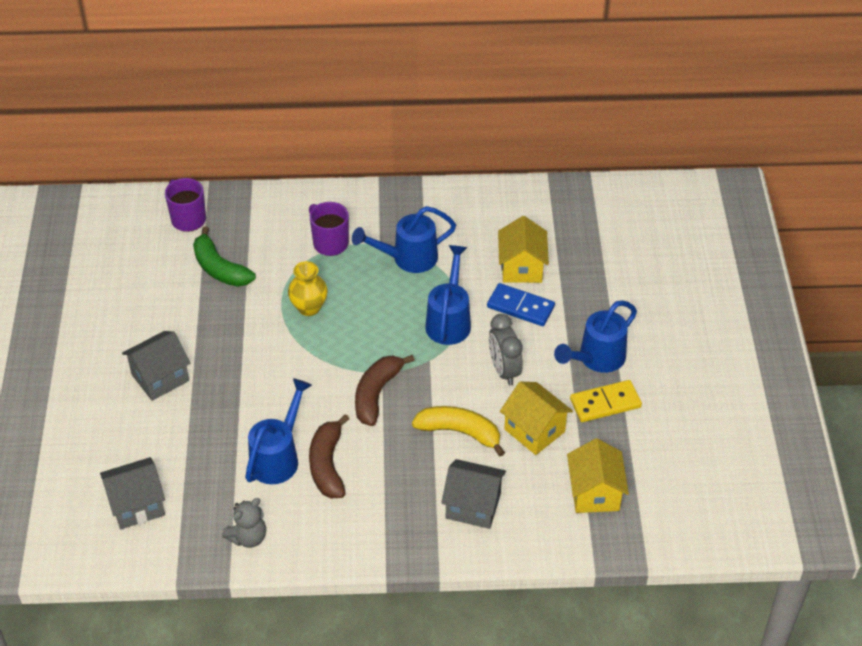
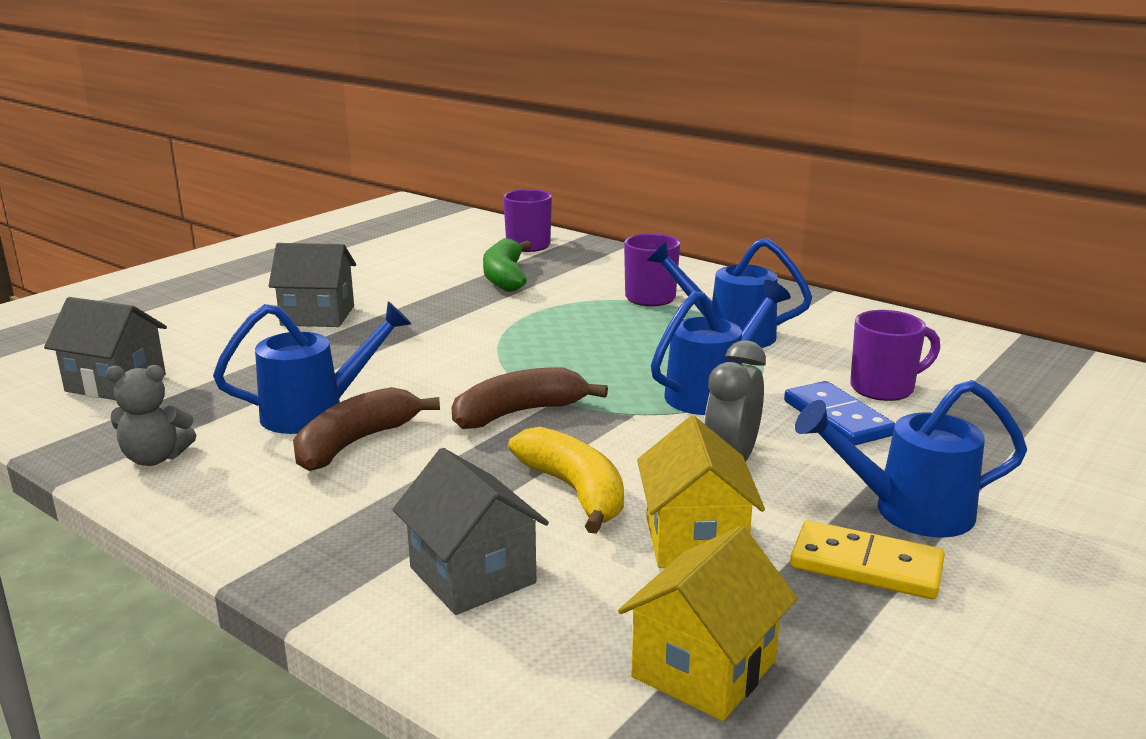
camera: 40 degrees right, 25 degrees down
yellow vase [288,261,328,316] -> none
yellow house [498,216,549,283] -> purple mug [850,310,940,401]

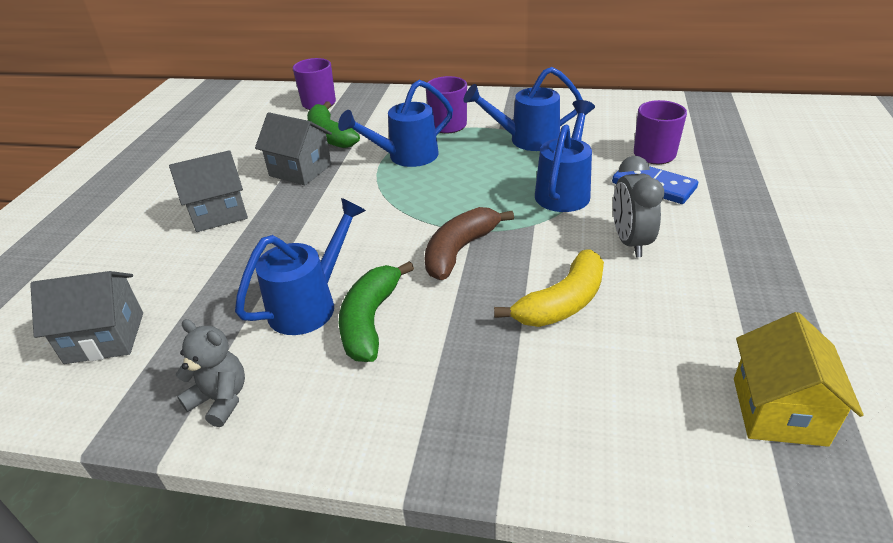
camera: 25 degrees left, 15 degrees up
grey teddy bear [106,365,196,466] -> grey teddy bear turned 120 degrees counterclockwise [176,319,245,427]
brown banana [293,387,440,471] -> green banana [339,261,414,362]
grey house [392,448,549,615] -> grey house moved to [255,112,332,186]
yellow banana [508,427,624,534] -> yellow banana turned 105 degrees clockwise [494,249,604,327]
yellow house [637,416,765,568] -> none
yellow domino [790,520,945,599] -> none
blue watering can [795,380,1027,538] -> blue watering can moved to [338,80,453,167]

